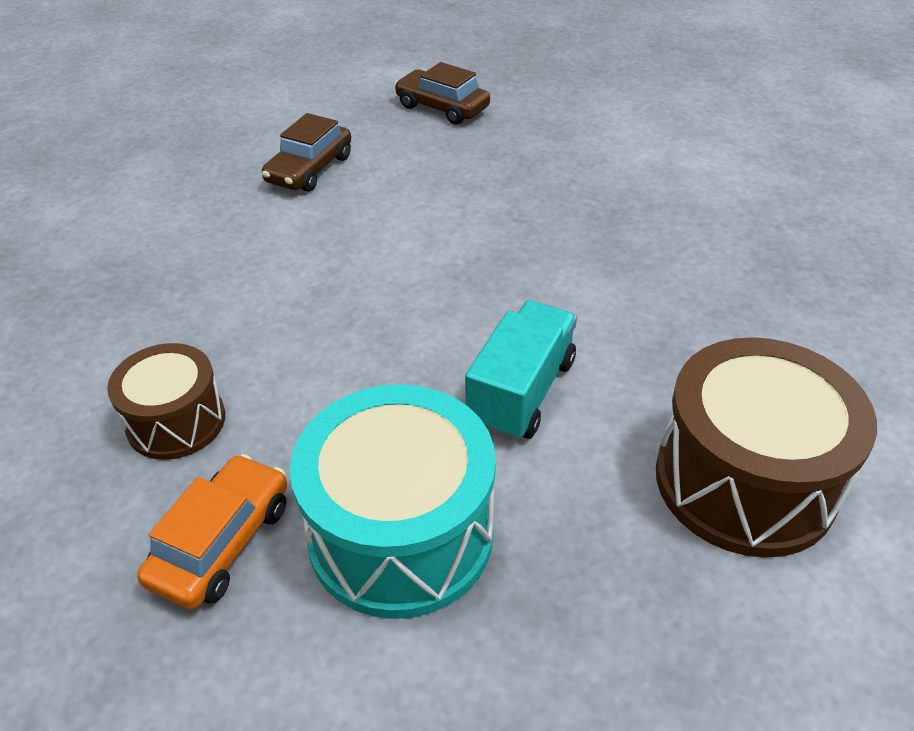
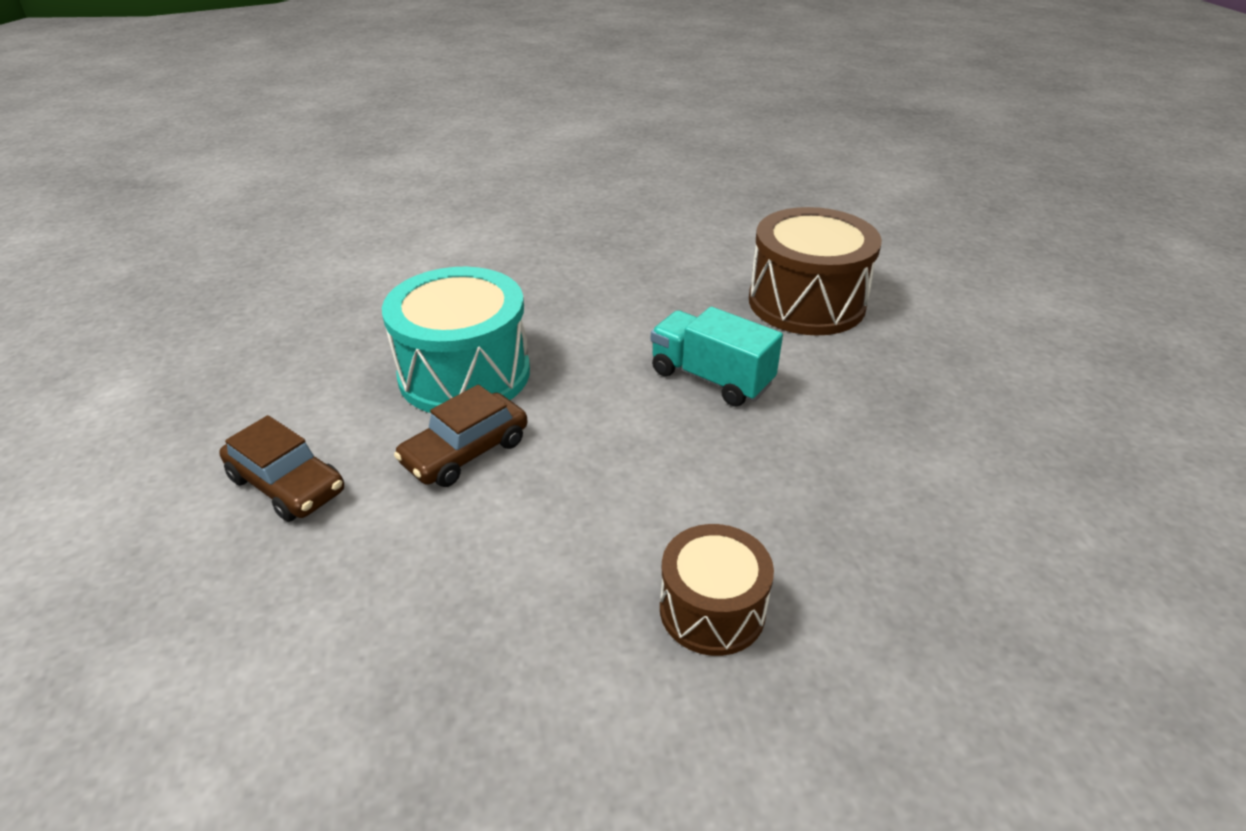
camera: 80 degrees left, 5 degrees down
orange car [137,454,287,609] -> none
turquoise drum [290,384,496,619] -> turquoise drum moved to [382,267,530,413]
brown car [394,62,490,125] -> brown car moved to [394,384,528,487]

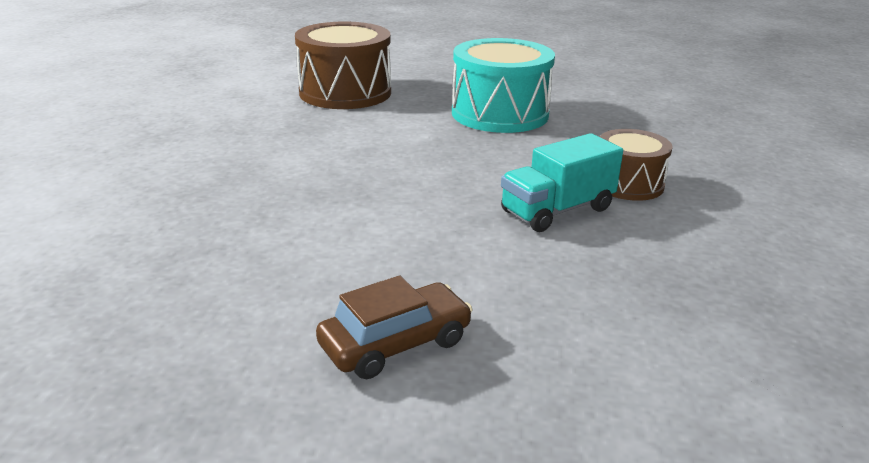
camera: 70 degrees left, 10 degrees down
turquoise drum [382,267,530,413] -> turquoise drum moved to [452,38,555,133]
brown car [394,384,528,487] -> none
turquoise truck [651,307,783,406] -> turquoise truck moved to [501,133,623,232]

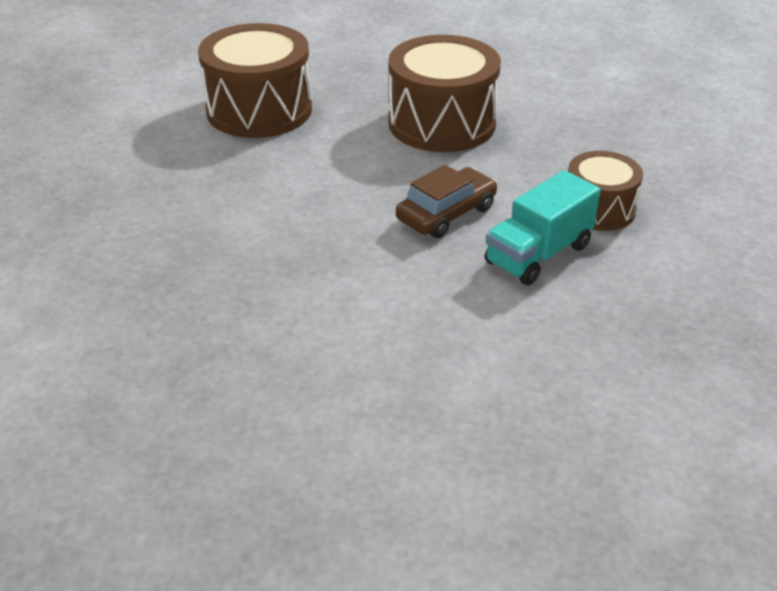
camera: 10 degrees left, 10 degrees up
brown car [316,275,473,379] -> brown car moved to [396,165,497,238]
turquoise drum [452,38,555,133] -> brown drum [388,35,501,152]

